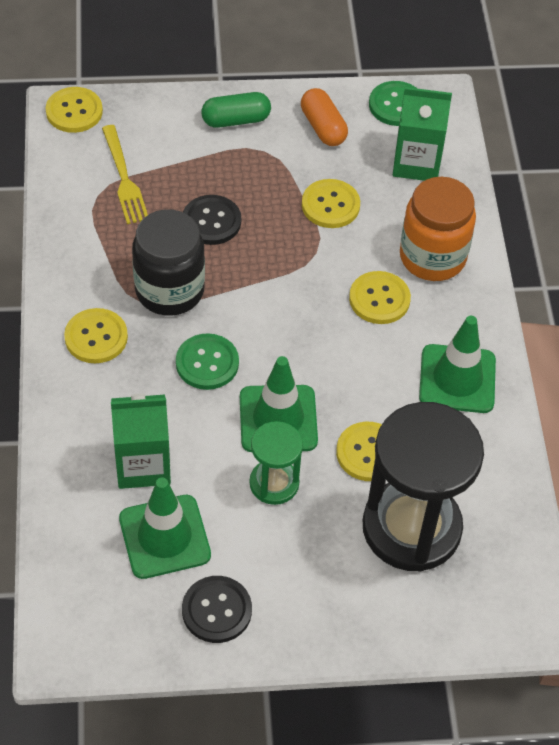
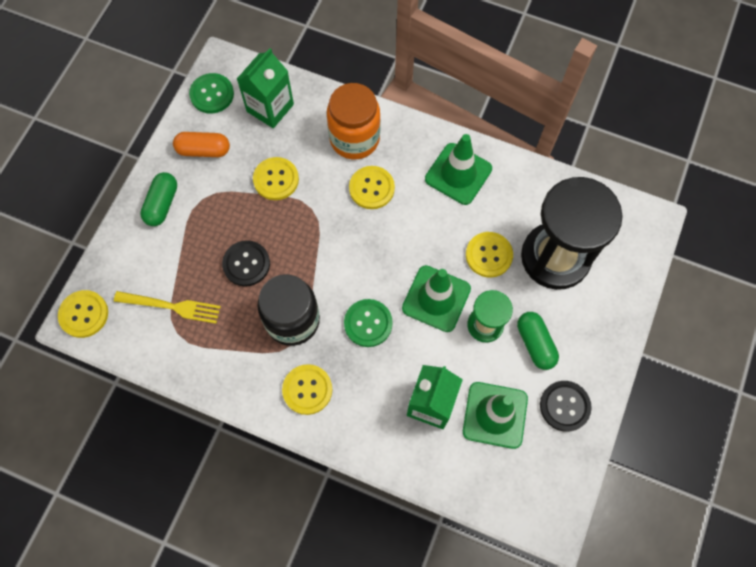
camera: 60 degrees left, 15 degrees up
none -> green capsule [517,312,559,370]

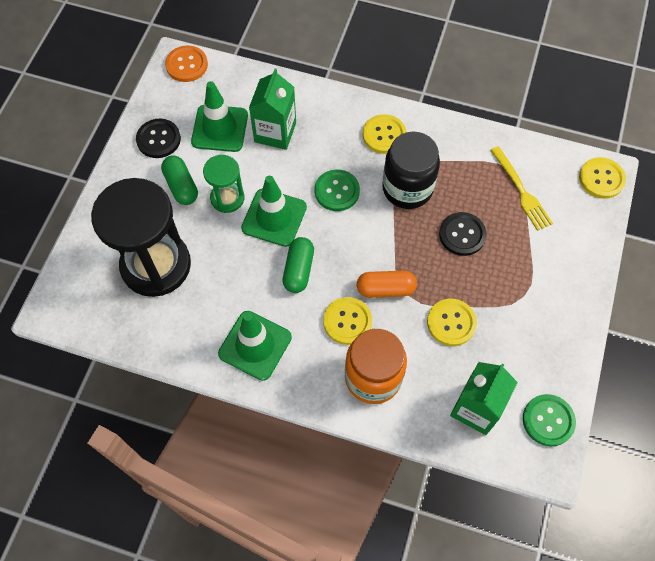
camera: 175 degrees right, 5 degrees down
yellow fork [114,291,221,324] -> yellow fork turned 120 degrees counterclockwise [490,146,553,231]
green capsule [140,172,177,226] -> green capsule moved to [282,237,314,293]
orange capsule [173,132,230,157] -> orange capsule moved to [357,271,417,298]
yellow button [466,232,513,278] -> none
none -> orange button [165,45,208,82]

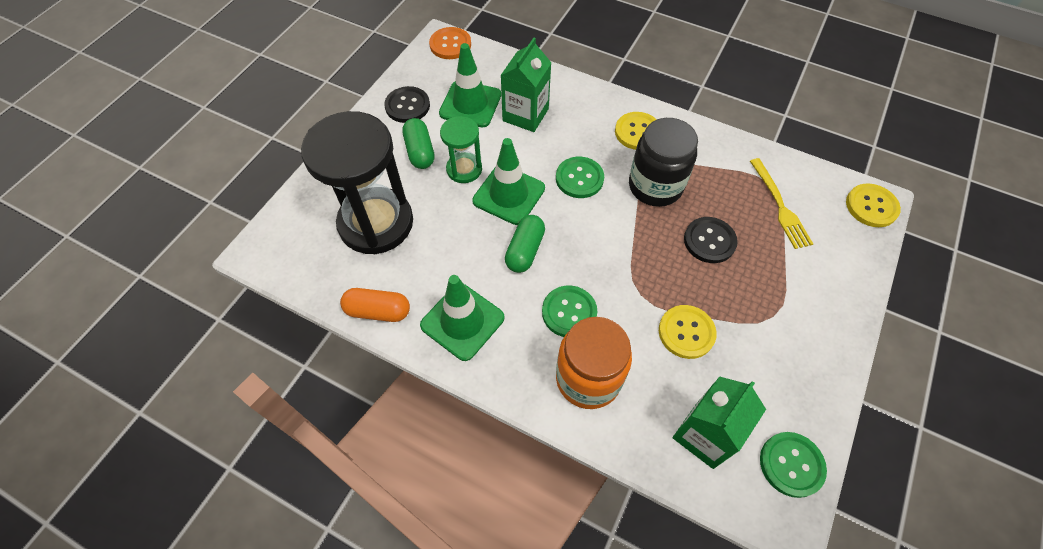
camera: 10 degrees right, 5 degrees down
yellow button [323,297,372,345] -> green button [542,286,597,337]
orange capsule [357,271,417,298] -> orange capsule moved to [340,288,410,322]

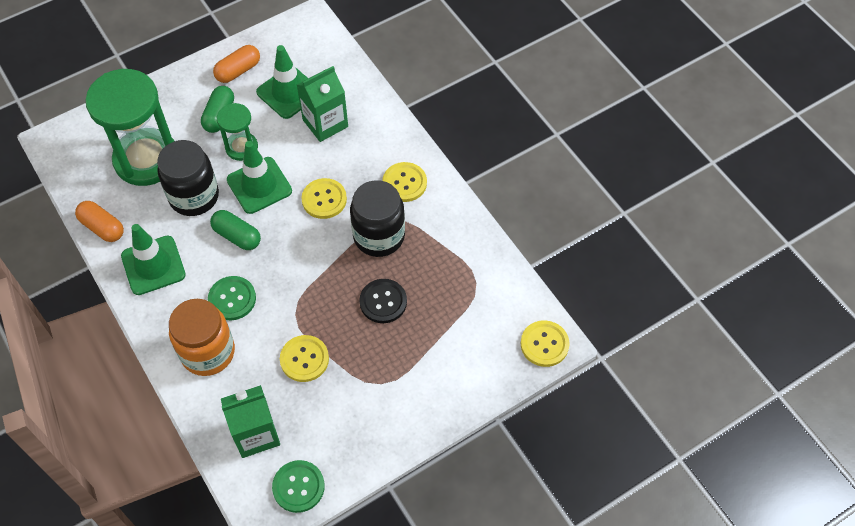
camera: 30 degrees right, 0 degrees up
black hourglass [301,111,413,254] -> green hourglass [86,69,174,186]
black button [384,86,430,123] -> orange capsule [213,45,260,83]
orange button [429,27,471,59] -> none
green capsule [505,215,545,273] -> green capsule turned 75 degrees clockwise [210,210,261,250]
green button [556,157,604,198] -> yellow button [301,178,347,219]
yellow fork [750,158,813,249] -> none
none -> black jar [157,140,219,216]

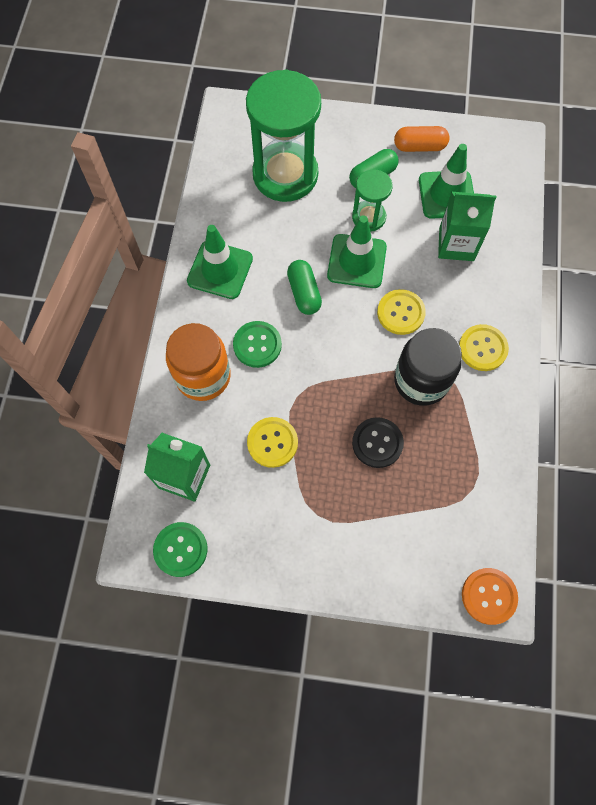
camera: 40 degrees right, 10 degrees up
orange capsule [75,201,124,242] -> none
black jar [157,140,219,216] -> none
yellow button [521,320,570,367] -> orange button [462,568,518,625]

